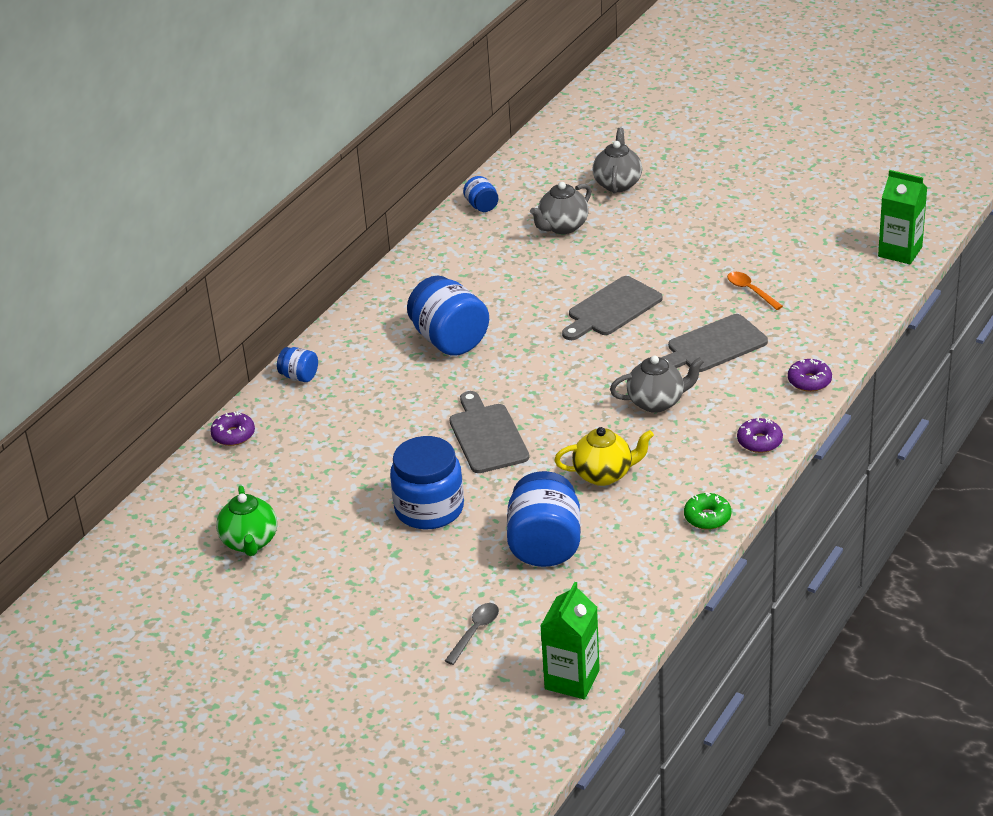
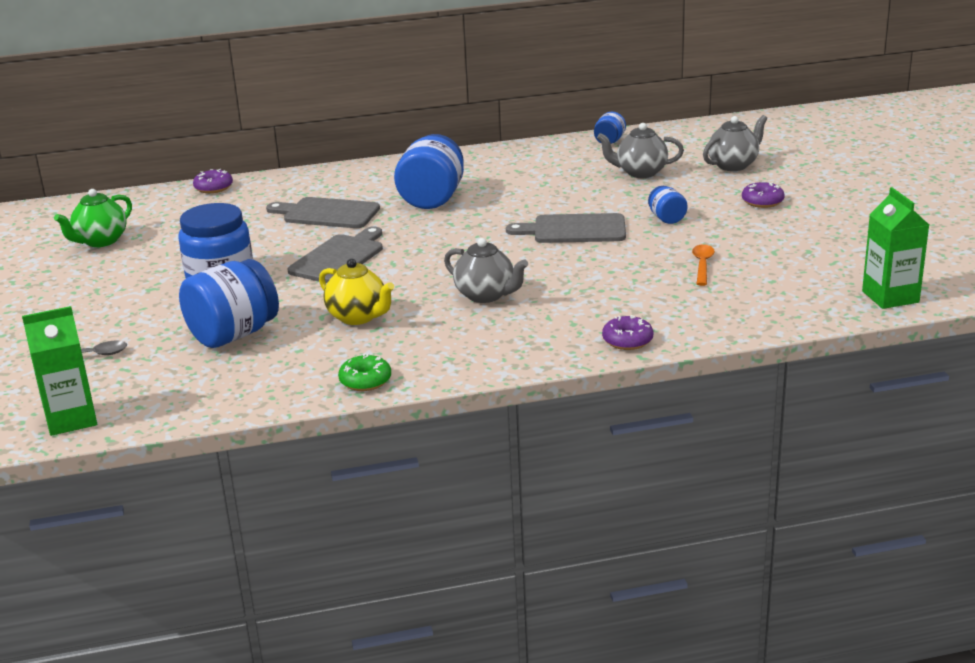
camera: 45 degrees right, 10 degrees down
blue jar [277,347,318,382] -> blue jar moved to [648,186,688,224]
grey cutting board [661,314,768,372] -> grey cutting board moved to [266,197,380,228]
purple donut [737,417,783,453] -> purple donut moved to [742,181,785,208]

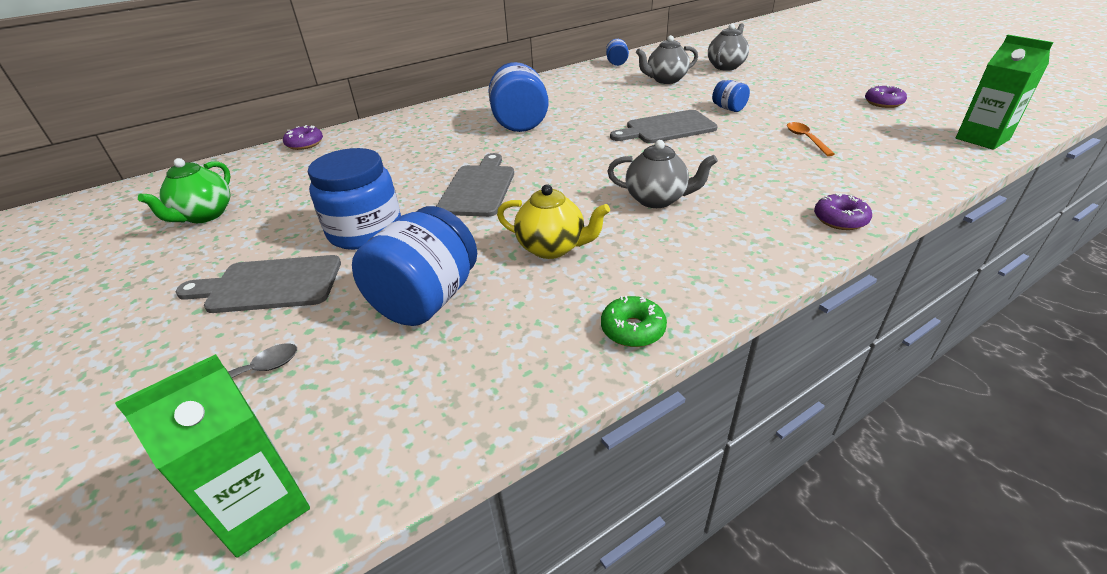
camera: 20 degrees left, 10 degrees up
grey cutting board [266,197,380,228] -> grey cutting board moved to [176,255,341,313]
purple donut [742,181,785,208] -> purple donut moved to [865,85,907,108]

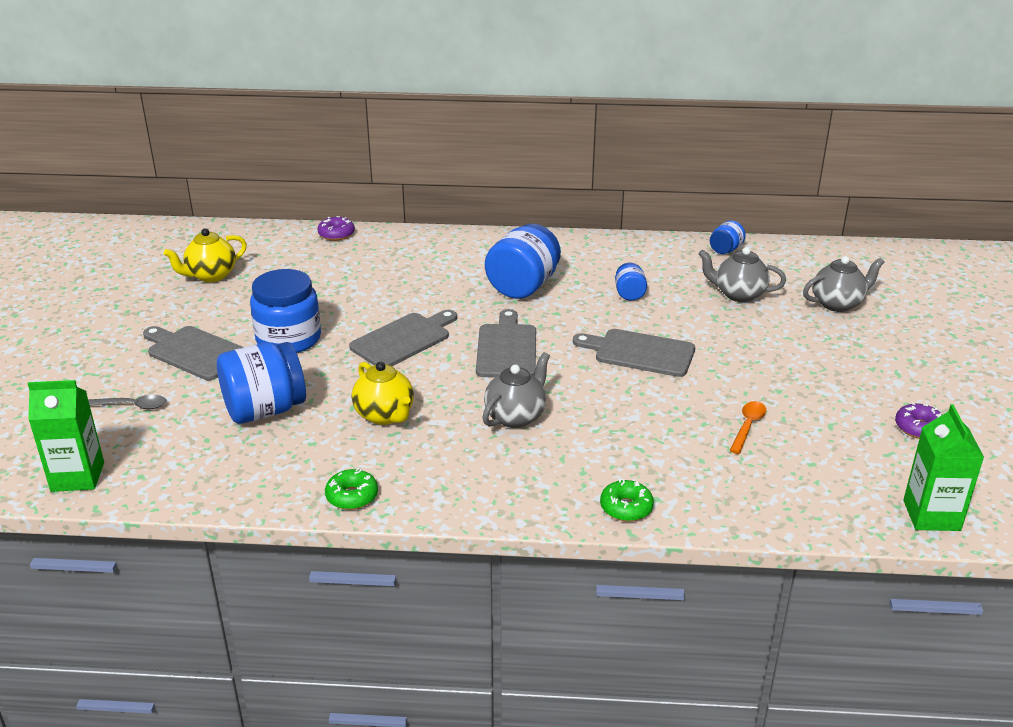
camera: 35 degrees right, 5 degrees down
green teapot [138,158,231,223] -> yellow teapot [163,228,247,282]
grey teapot [607,140,718,208] -> grey teapot turned 105 degrees counterclockwise [482,352,550,428]
blue jar [712,80,750,112] -> blue jar moved to [615,263,647,301]
purple donut [814,193,872,230] -> green donut [600,479,654,521]
none -> grey cutting board [476,309,536,377]

